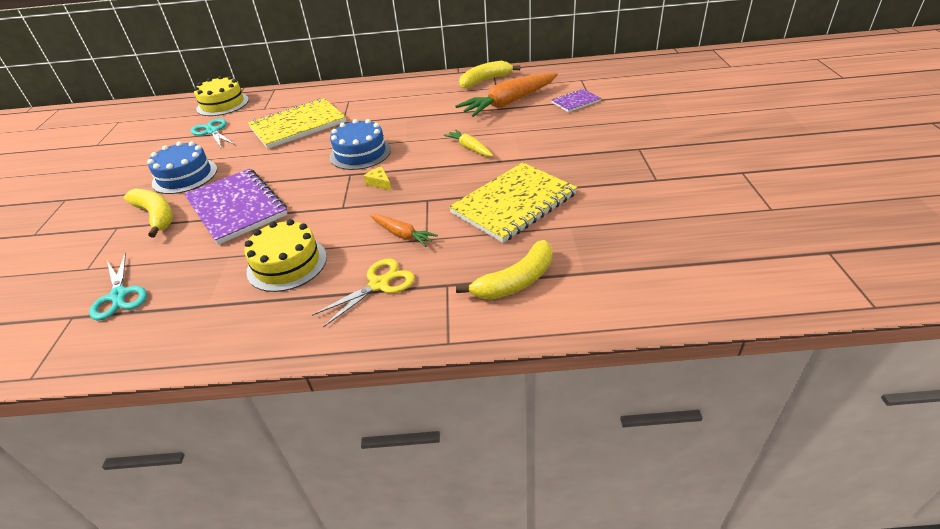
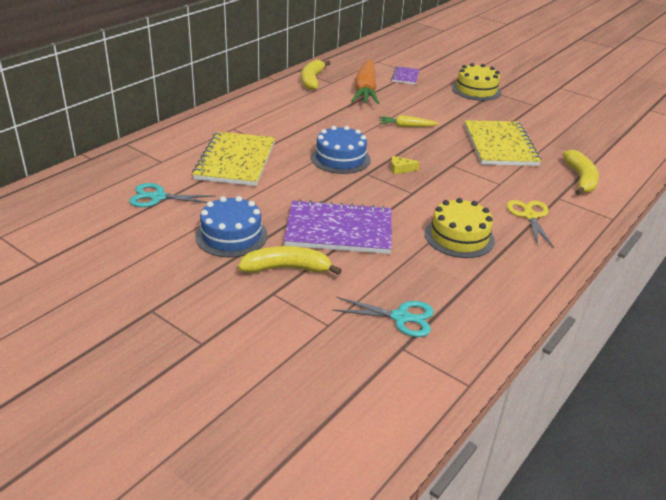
camera: 55 degrees left, 5 degrees down
yellow cake [194,76,249,116] -> yellow cake moved to [452,63,501,101]
orange carrot [370,214,438,247] -> none

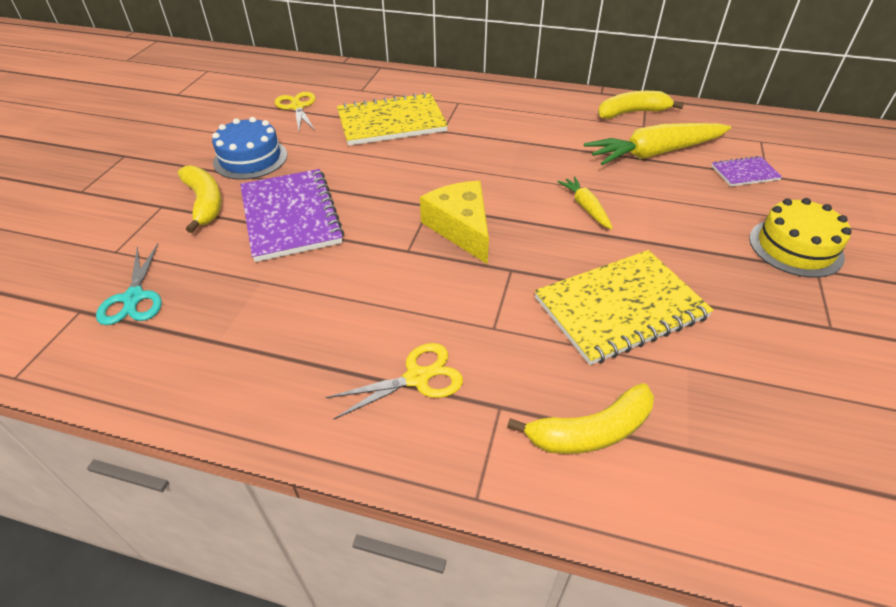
camera: 70 degrees right, 10 degrees up
turquoise scissors [129,183,216,207] -> yellow scissors [275,92,316,131]
blue cake [311,126,371,174] -> none
orange carrot [351,59,379,104] -> yellow carrot [584,123,731,165]
yellow cheese [391,156,420,174] -> yellow cheese [420,181,489,264], size x2.36
yellow cake [425,198,495,258] -> none

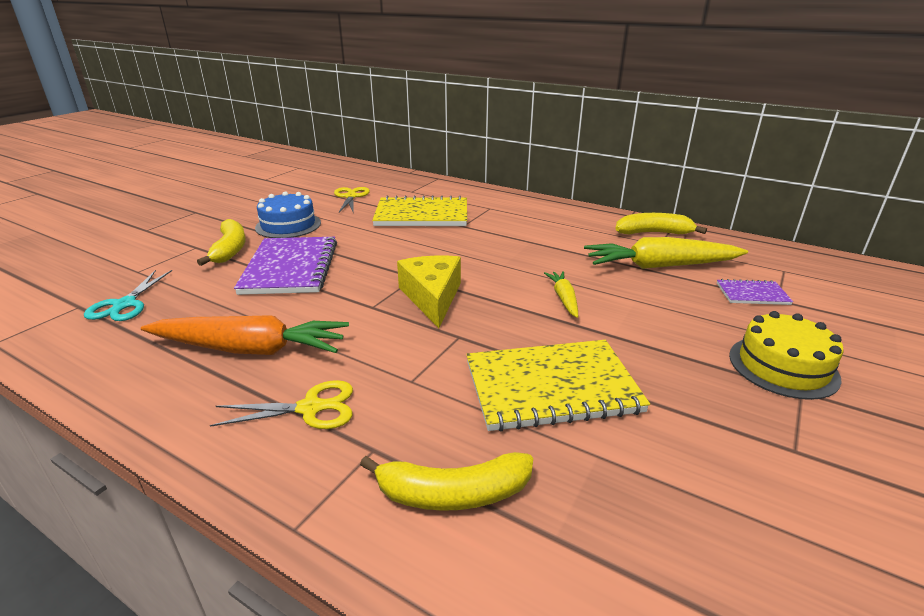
camera: 15 degrees right, 15 degrees down
none -> orange carrot [141,315,349,355]

